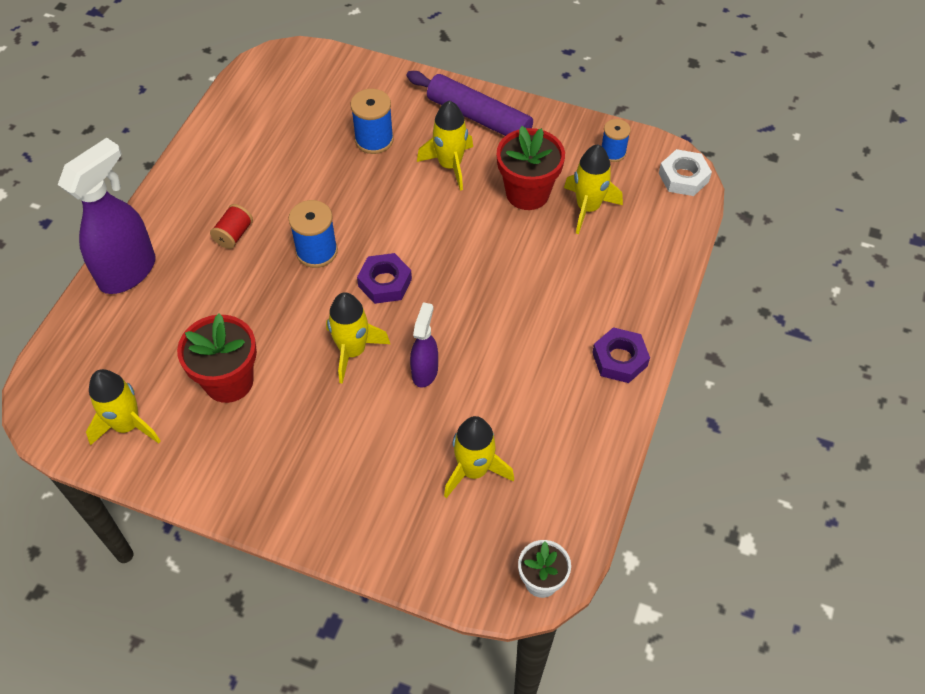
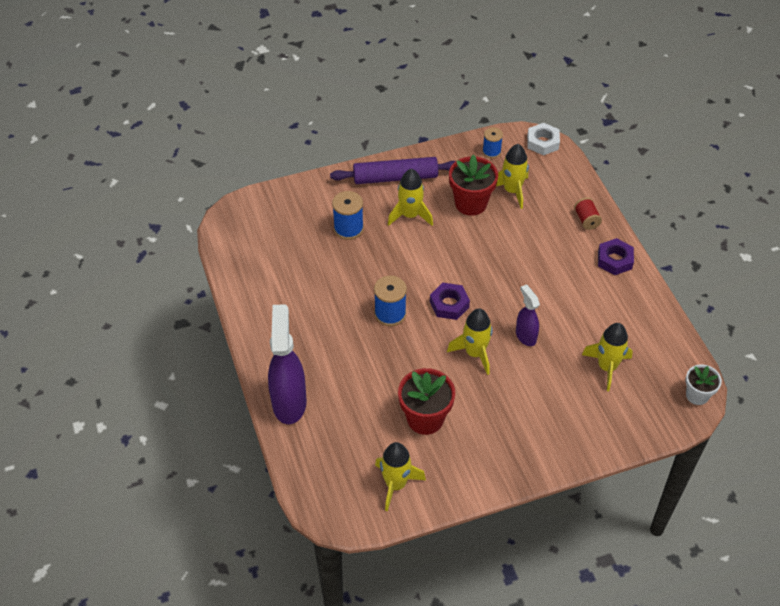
camera: 40 degrees left, 5 degrees down
red spool [210,204,253,249] -> red spool moved to [574,197,602,230]

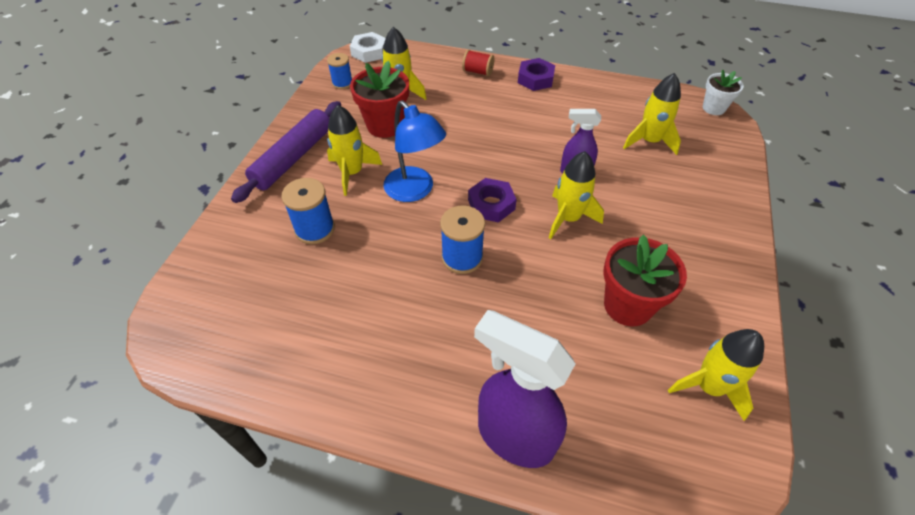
camera: 55 degrees left, 0 degrees up
none -> blue lamp [383,100,446,202]

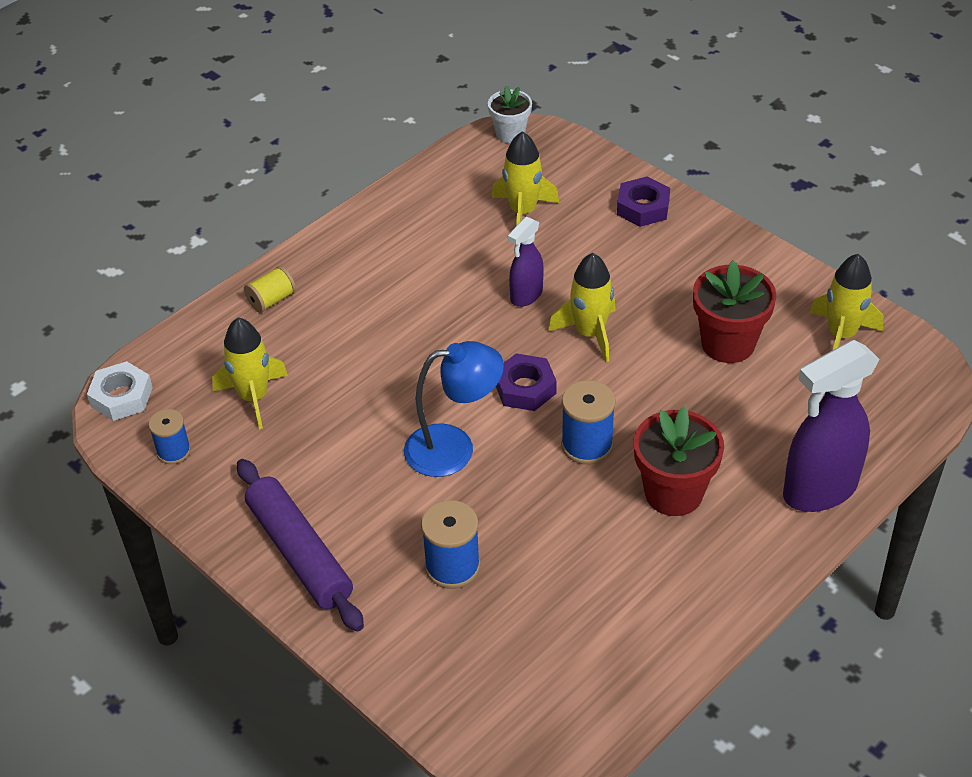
camera: 60 degrees left, 5 degrees down
yellow rocket [327,105,382,196] -> none
red flower pot [350,61,409,138] -> red flower pot moved to [634,406,724,516]
red spool [462,50,494,76] -> yellow spool [244,266,296,313]
purple nut [518,58,555,91] -> purple nut moved to [617,176,670,227]

